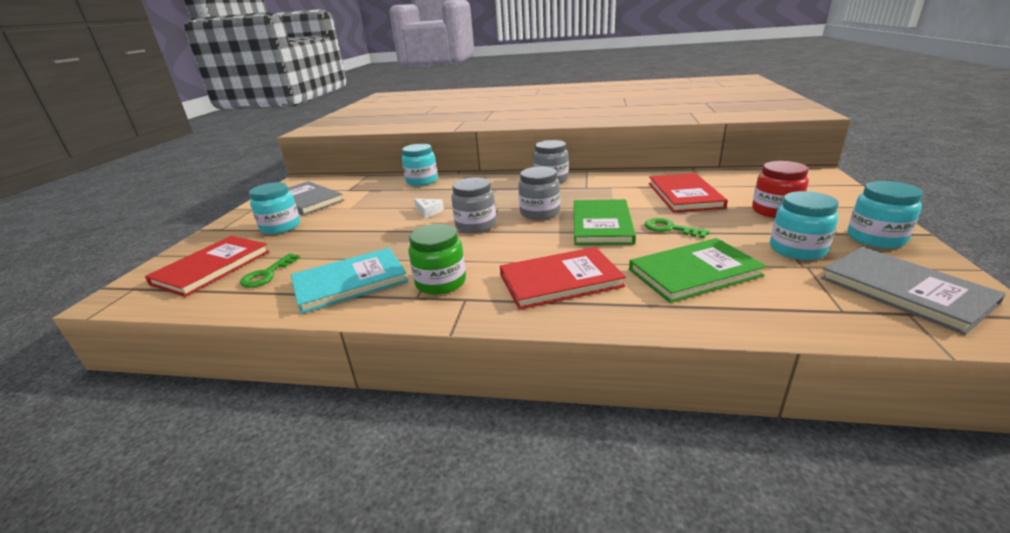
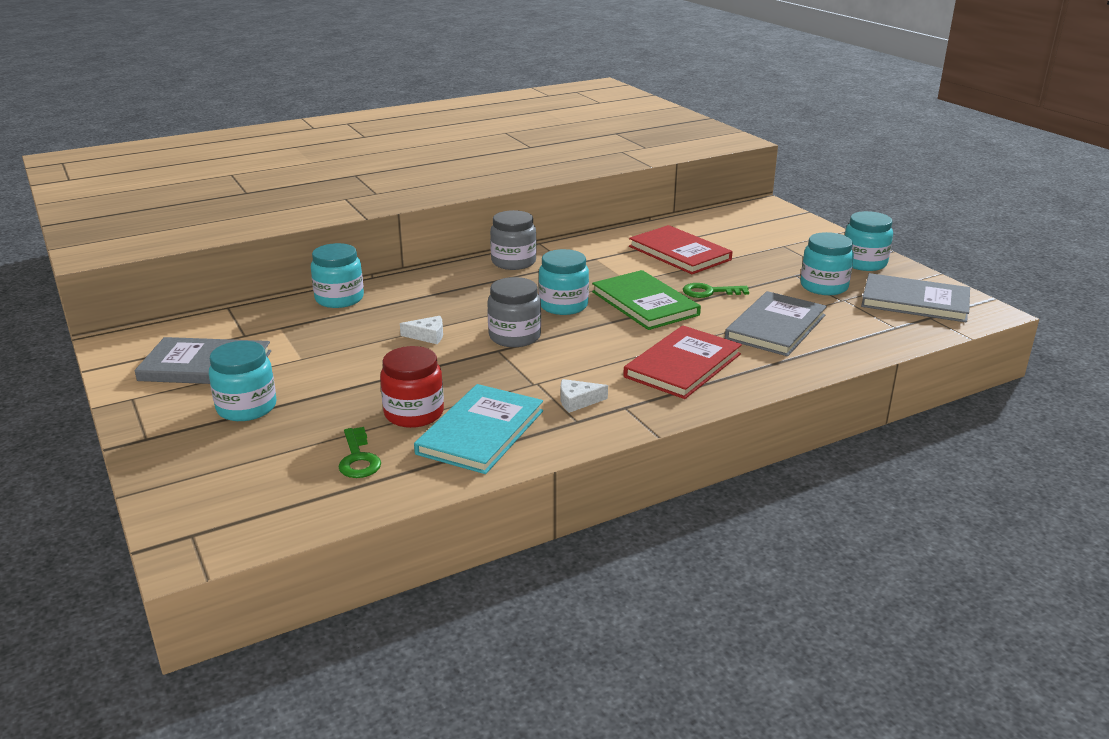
camera: 40 degrees left, 0 degrees up
red book [145,236,270,297] -> none
green jar [408,224,466,295] -> white cheese [561,379,608,413]
grey jar [518,167,560,220] -> turquoise jar [539,249,589,315]
green book [629,238,767,303] -> grey book [725,291,827,356]
red jar [752,161,809,218] -> red jar moved to [380,346,444,428]

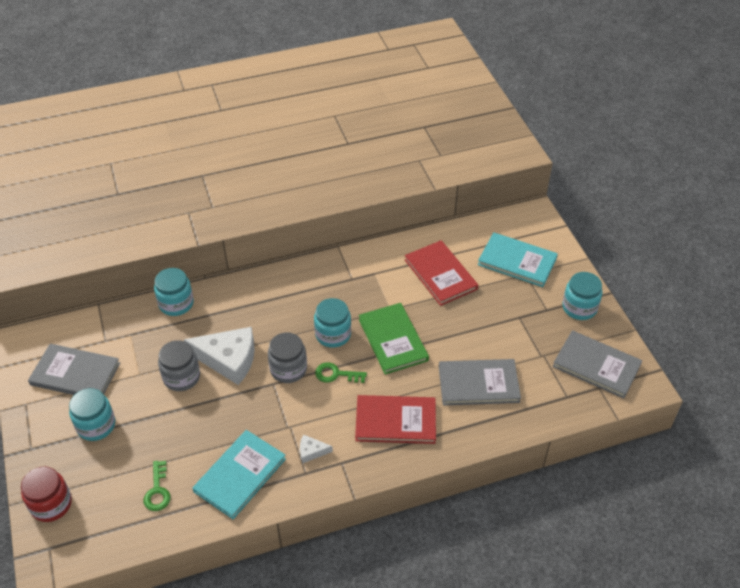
camera: 10 degrees right, 20 degrees up
red jar [380,346,444,428] -> red jar moved to [21,466,72,522]
white cheese [400,316,443,344] -> white cheese [184,327,255,385], size x2.26
grey jar [490,210,537,270] -> grey jar moved to [158,340,200,391]
red book [623,325,742,399] -> red book turned 45 degrees clockwise [355,395,436,444]
green key [683,283,749,298] -> green key moved to [315,362,367,383]
grey book [725,291,827,356] -> grey book turned 45 degrees clockwise [439,359,521,406]
turquoise jar [800,232,854,295] -> none
none -> turquoise book [478,232,558,287]

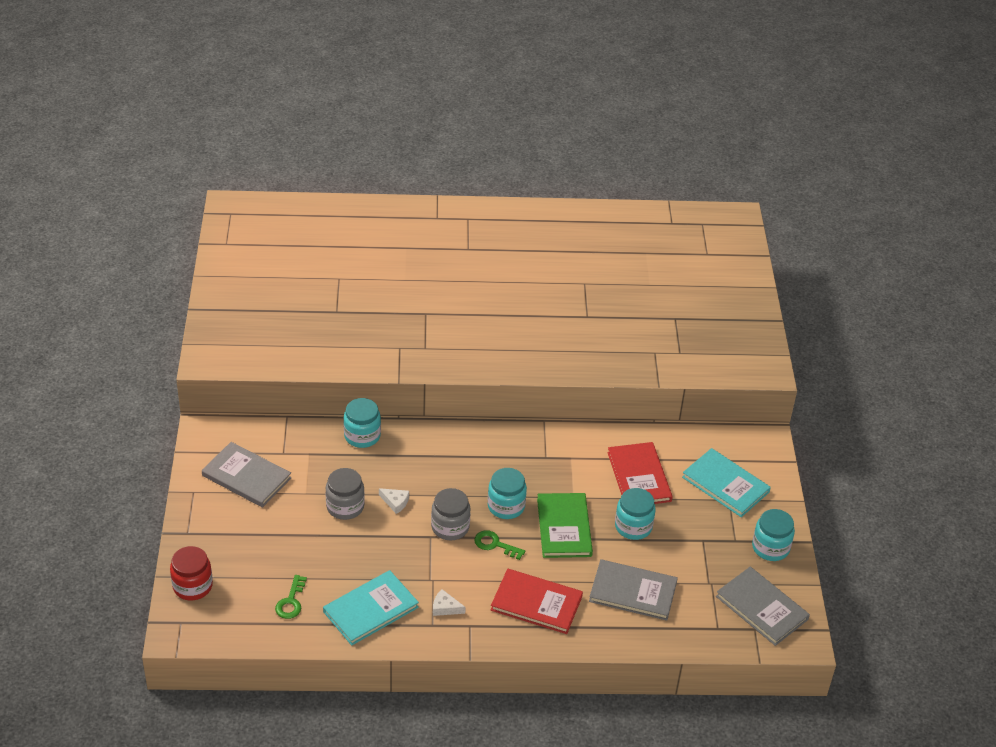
camera: 15 degrees right, 5 degrees down
turquoise jar [69,388,115,441] -> turquoise jar moved to [615,488,656,540]
white cheese [184,327,255,385] -> white cheese [379,488,409,514], size x0.44

